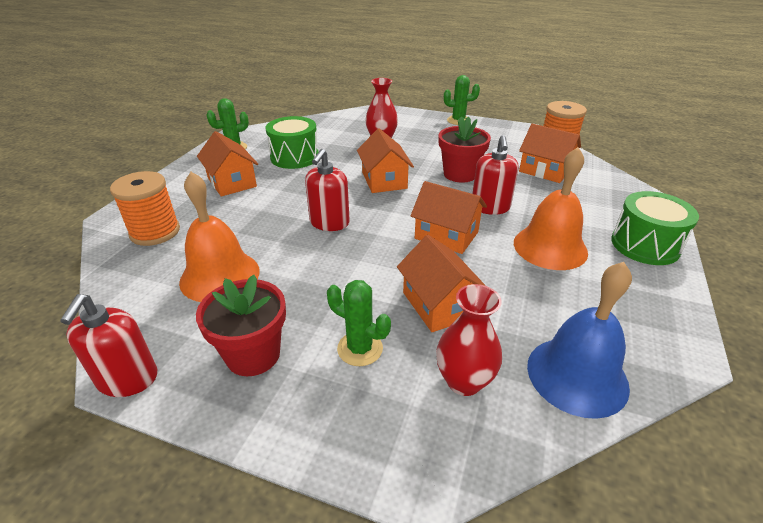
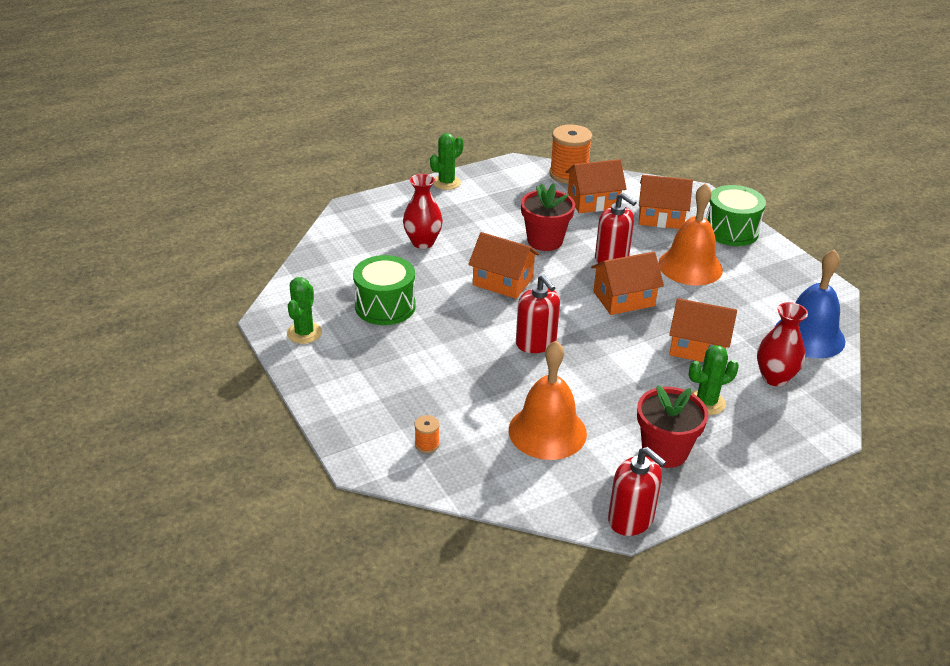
camera: 50 degrees left, 0 degrees up
orange spool [110,171,180,246] -> orange spool [414,415,440,453], size x0.45
orange house [197,131,258,197] -> orange house moved to [639,175,693,229]

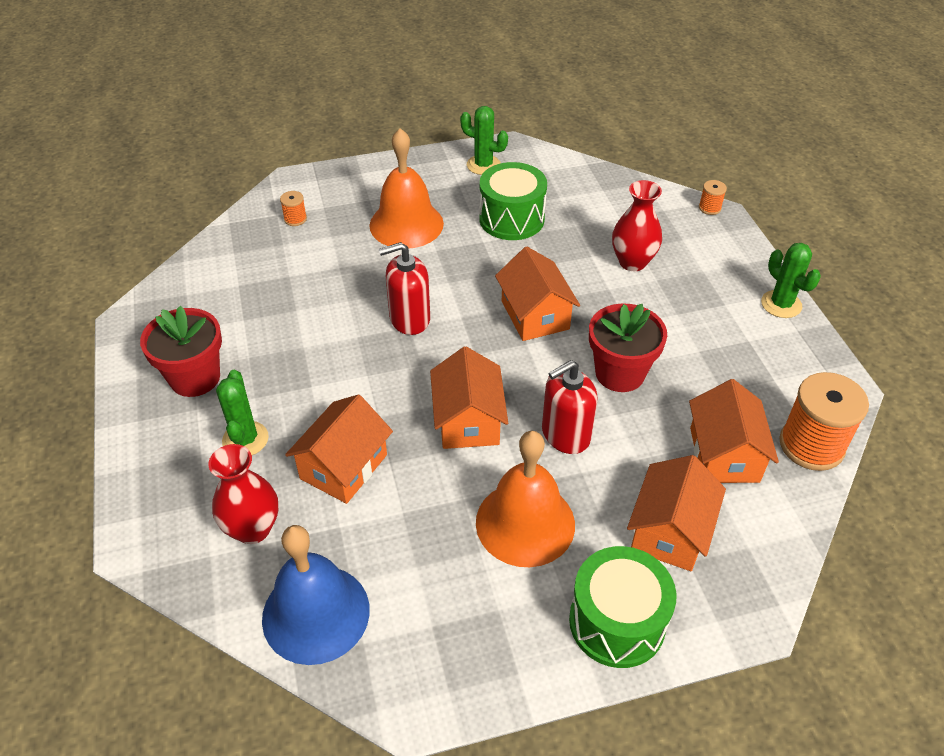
camera: 105 degrees right, 10 degrees up
orange house [468,232,539,299] -> orange house turned 60 degrees counterclockwise [495,247,580,341]
orange bell [509,341,587,460] -> orange bell moved to [369,128,444,248]
red soap dispenser [608,447,666,536] -> none
none -> orange spool [699,180,727,215]

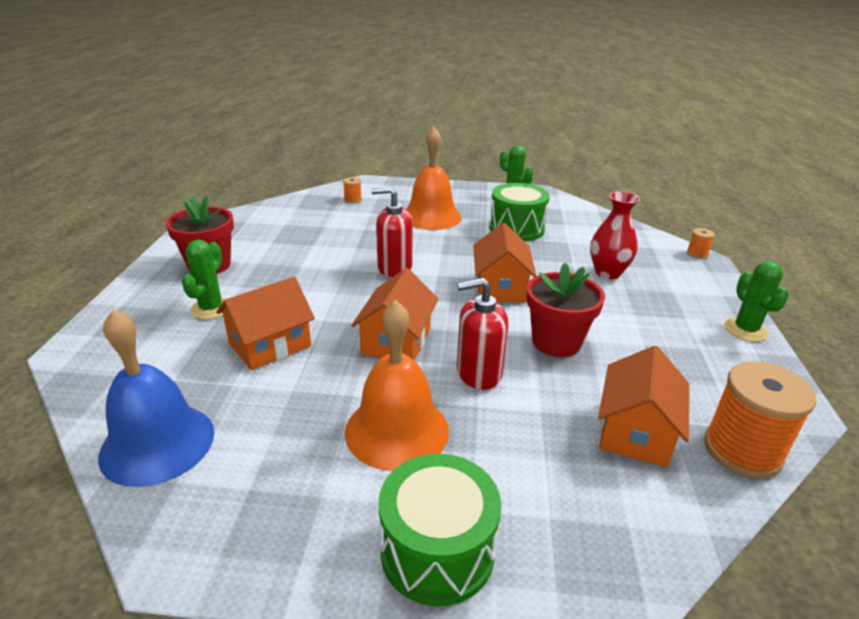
camera: 20 degrees right, 15 degrees down
red vase [208,444,278,544] -> none
orange house [627,455,726,571] -> none

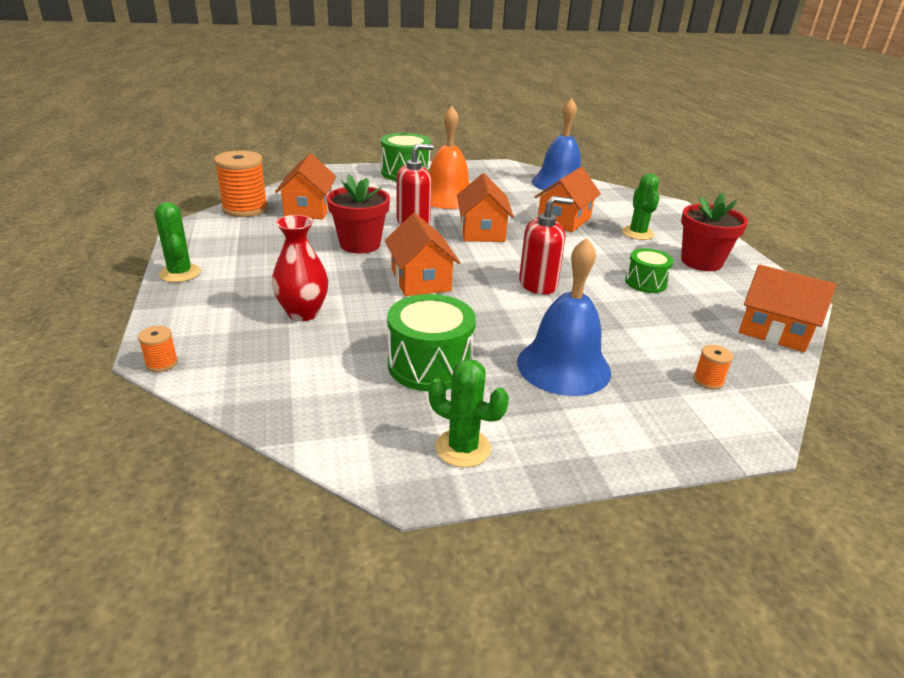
camera: 160 degrees right, 0 degrees up
orange bell [406,127,462,230] -> blue bell [517,238,611,396]
none -> green drum [625,248,674,293]
none -> orange house [739,264,836,352]

